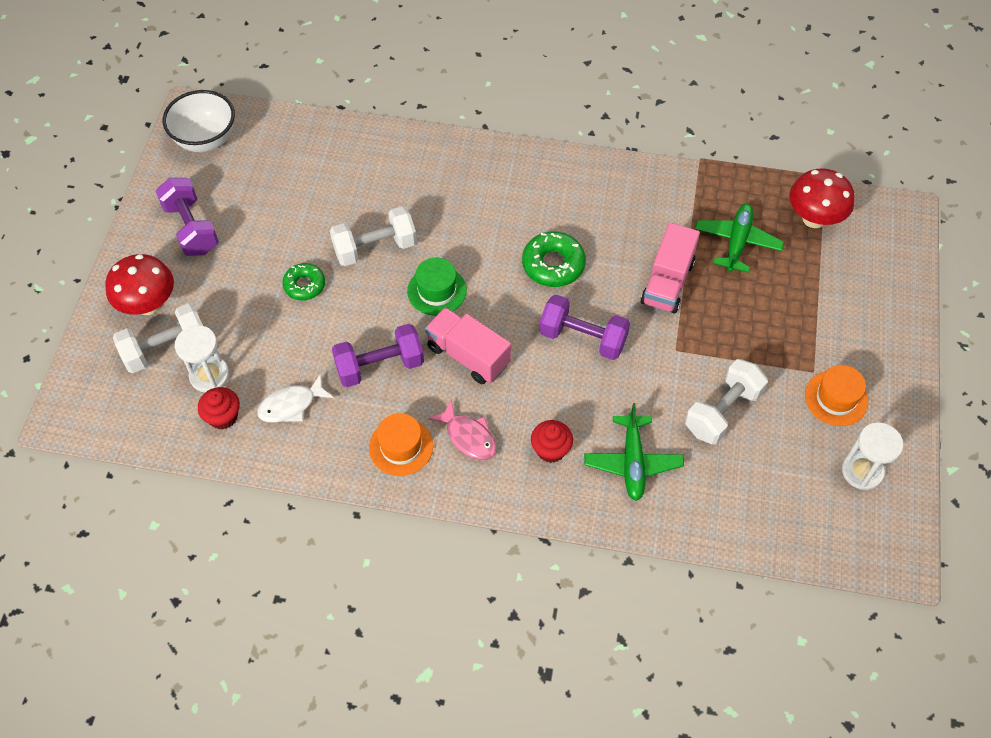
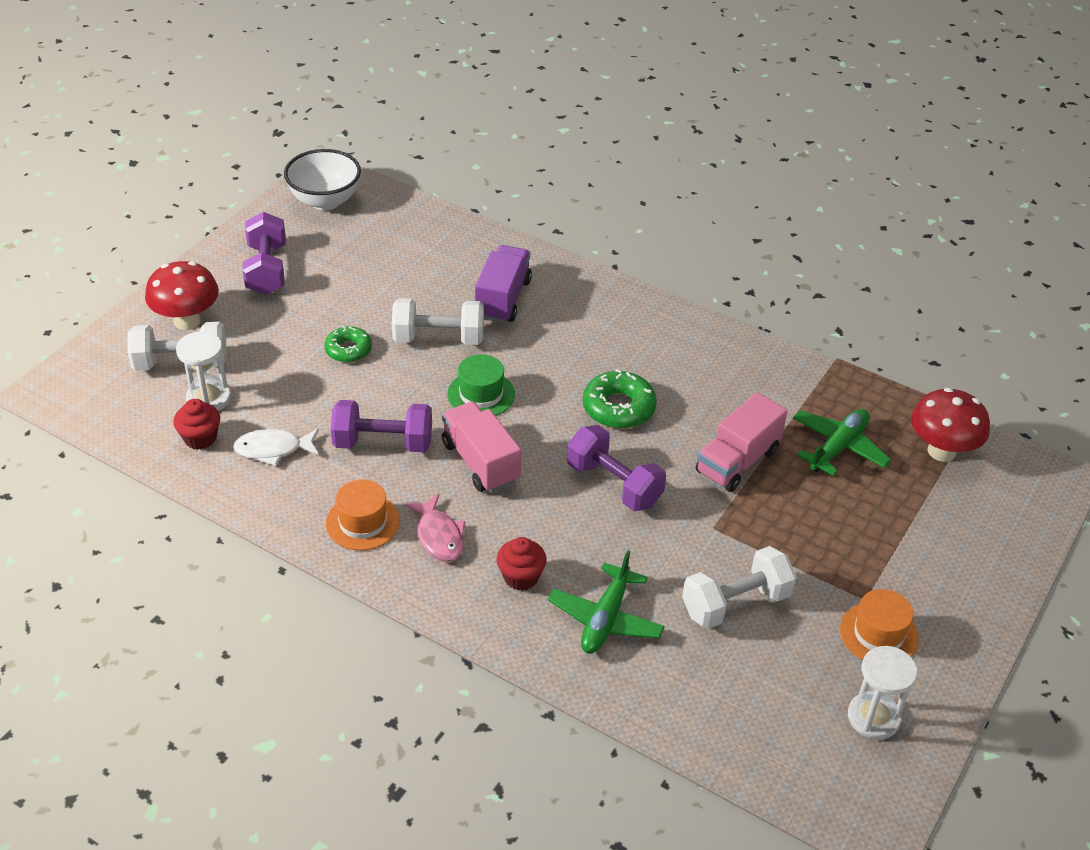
camera: 20 degrees right, 15 degrees down
none -> purple truck [475,245,532,323]

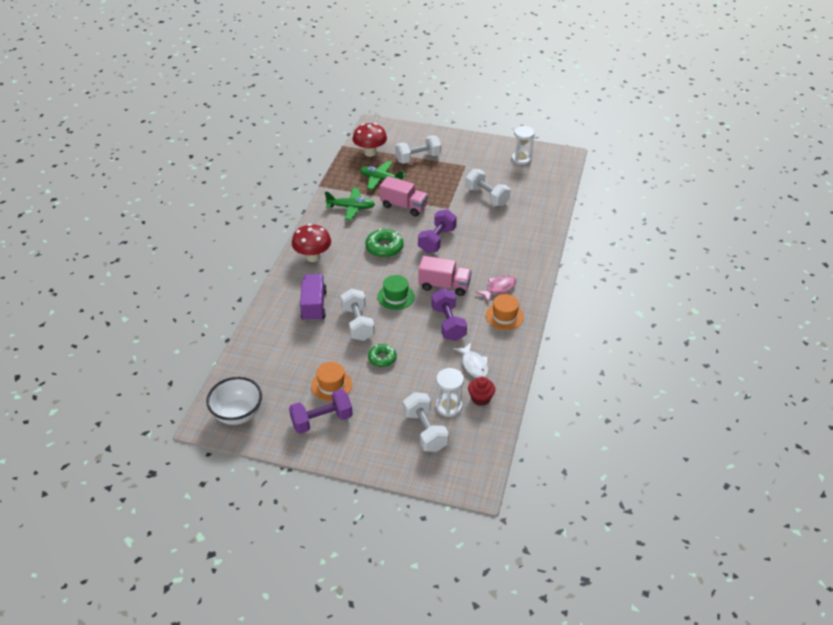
camera: 105 degrees left, 0 degrees up
red mushroom [145,261,219,330] -> red mushroom moved to [292,224,331,262]
pink truck [442,401,521,492] -> pink truck turned 120 degrees counterclockwise [418,256,472,296]
purple truck [475,245,532,323] -> purple truck turned 90 degrees clockwise [300,274,327,321]
red cupcake [497,537,547,591] -> none
green plane [548,550,665,653] -> green plane moved to [325,188,375,220]
orange hat [840,589,919,660] -> orange hat moved to [311,362,352,401]
none -> white dumbbell [395,135,441,164]

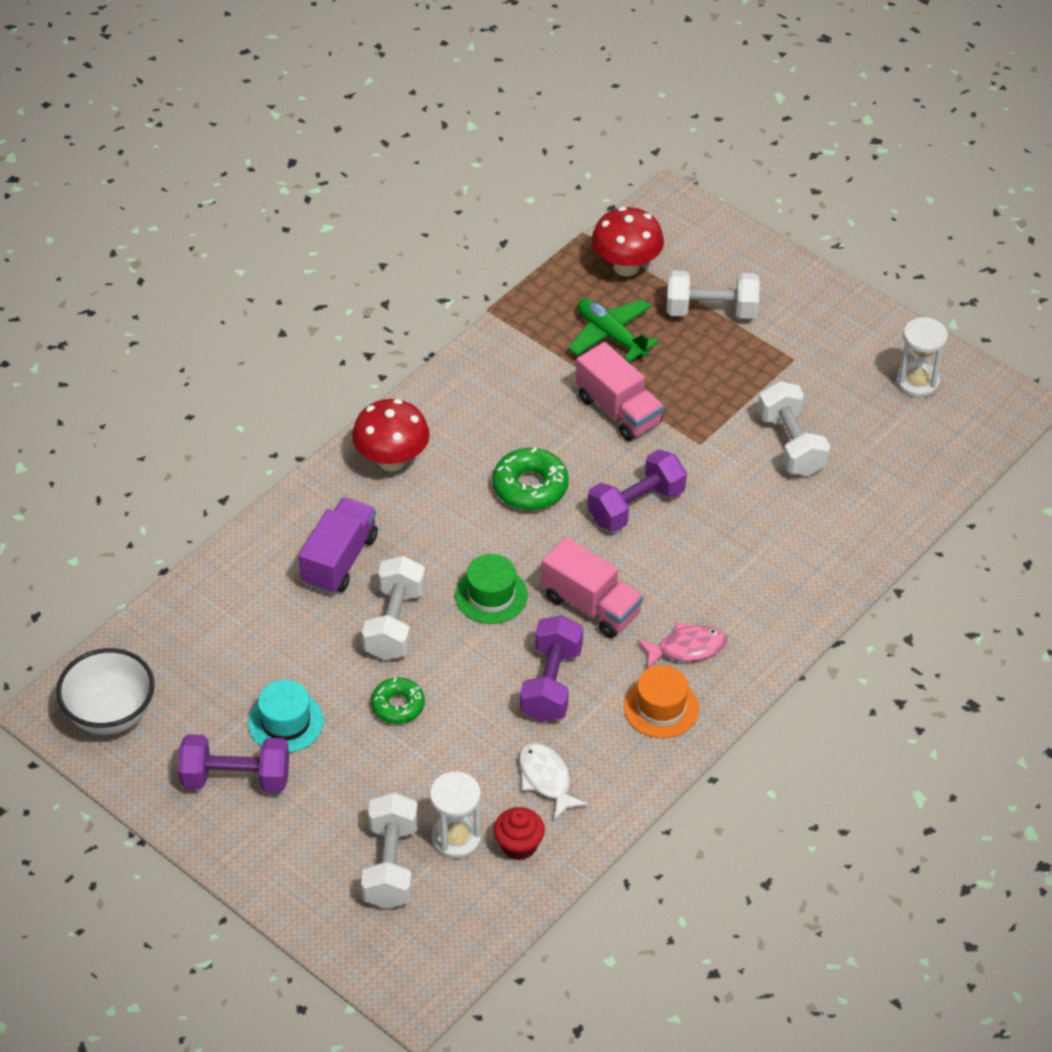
camera: 25 degrees right, 5 degrees up
orange hat [311,362,352,401] -> turquoise hat [248,680,324,753]
green plane [325,188,375,220] -> none
white fish [454,342,488,378] -> white fish turned 150 degrees clockwise [519,743,588,820]

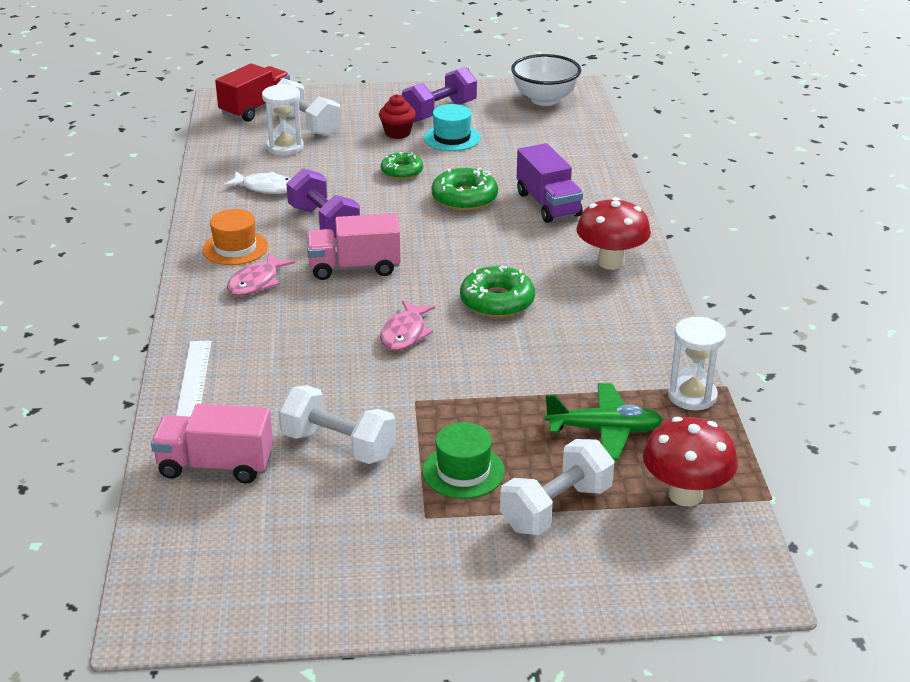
camera: 135 degrees right, 15 degrees down
white dumbbell [362,556,426,660] -> green donut [431,168,498,211]
green hat [455,554,528,624] -> green hat moved to [422,422,505,499]
red cupcake [494,807,545,860] -> red cupcake moved to [379,94,416,139]
pink truck [576,342,664,441] -> pink truck moved to [151,404,273,484]
purple dumbbell [587,449,687,532] -> pink fish [380,300,435,351]
white hourglass [896,317,948,397] -> white hourglass moved to [668,317,726,410]
none -> white ruler [176,341,211,417]
none -> red truck [215,63,290,122]

